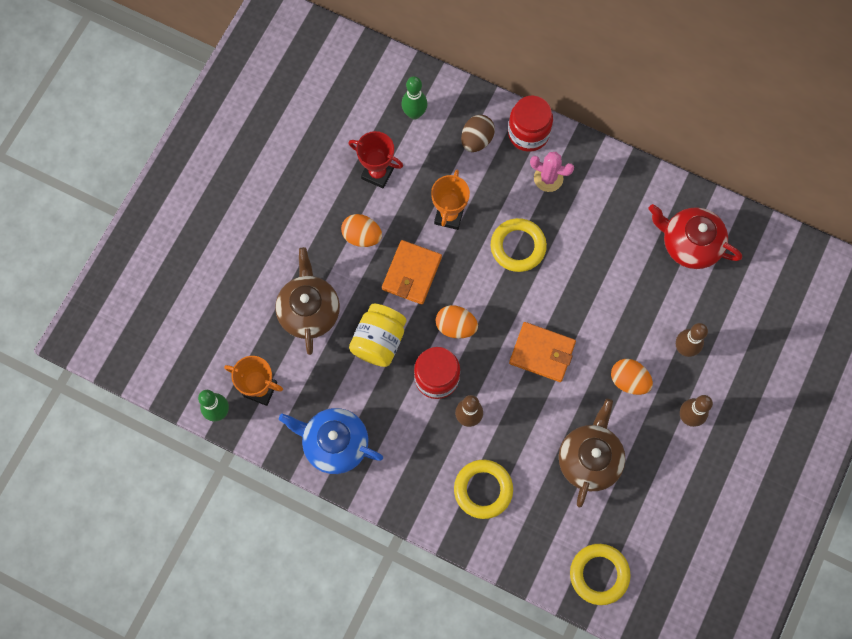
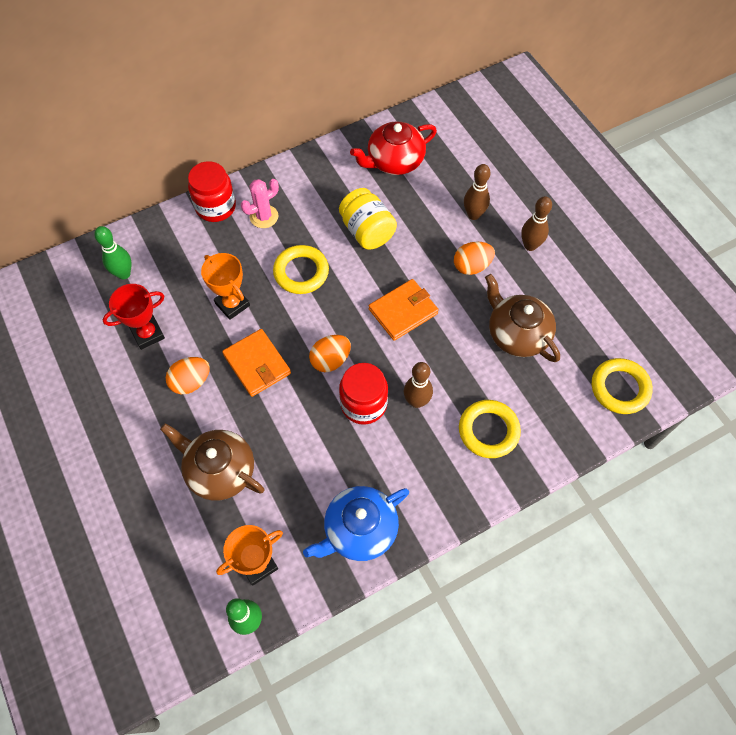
camera: 55 degrees left, 10 degrees down
yellow jar [349,304,406,367] -> yellow jar moved to [339,188,397,249]
brown egg [461,115,495,152] -> none

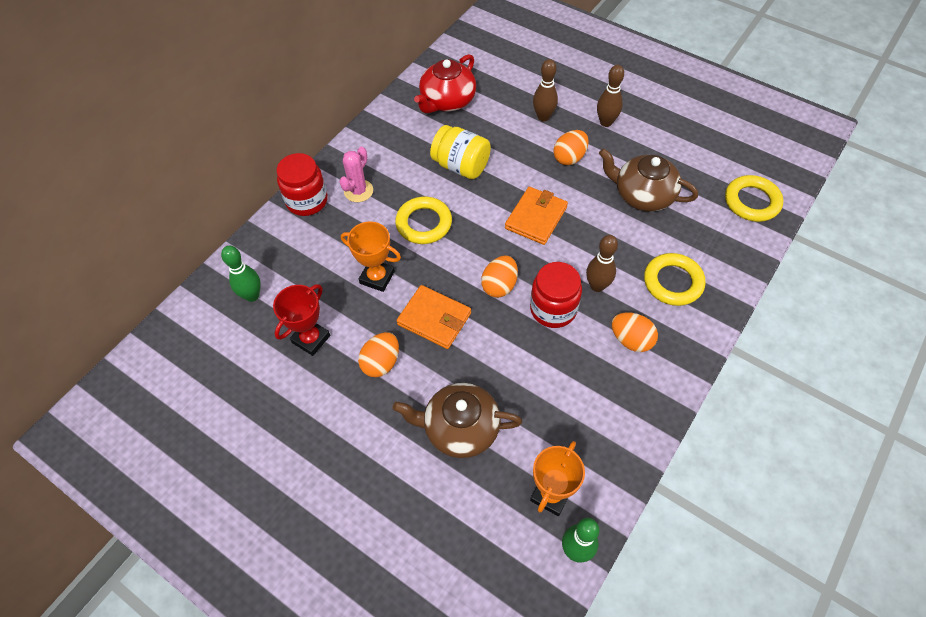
camera: 25 degrees left, 5 degrees down
blue teapot [303,486,409,561] -> none
none -> orange egg [612,312,658,352]

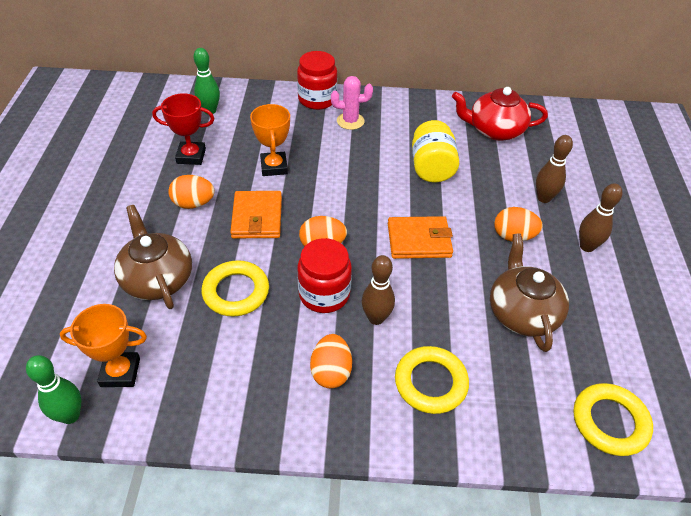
camera: 55 degrees right, 10 degrees down
yellow ring [395,197,452,244] -> yellow ring moved to [202,260,269,317]

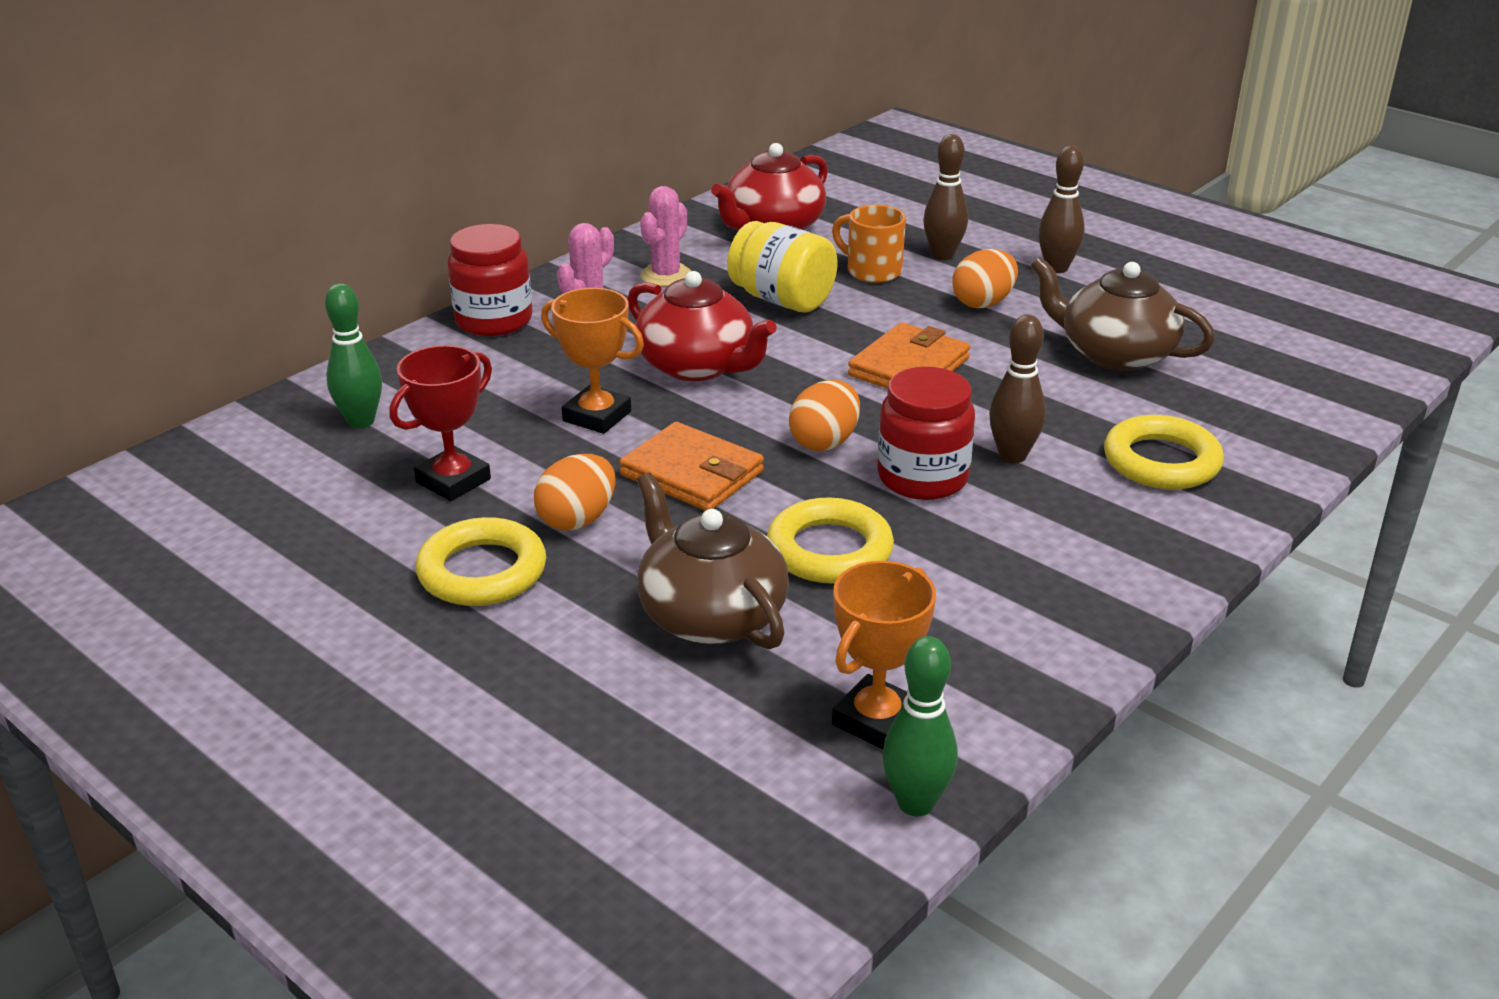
camera: 50 degrees left, 15 degrees down
brown teapot [114,205,192,309] -> brown teapot turned 45 degrees clockwise [637,473,789,649]
orange egg [310,334,352,388] -> none
yellow ring [573,383,653,456] -> yellow ring moved to [416,517,546,606]
none -> red teapot [627,271,777,381]
none -> pink cactus [640,186,691,287]
none -> orange mug [832,205,906,283]

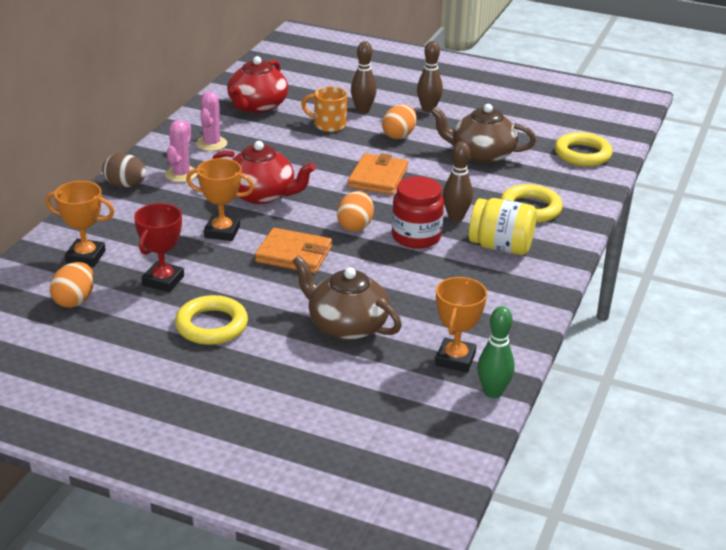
camera: 20 degrees left, 0 degrees up
green bowling pin [325,283,382,428] -> orange trophy [45,181,115,267]
red jar [448,224,533,336] -> brown egg [102,153,146,188]
orange egg [534,454,616,531] -> orange egg moved to [50,262,94,308]
yellow jar [727,221,838,312] -> yellow jar moved to [469,198,537,255]
yellow ring [767,497,894,583] -> yellow ring moved to [555,132,613,166]

